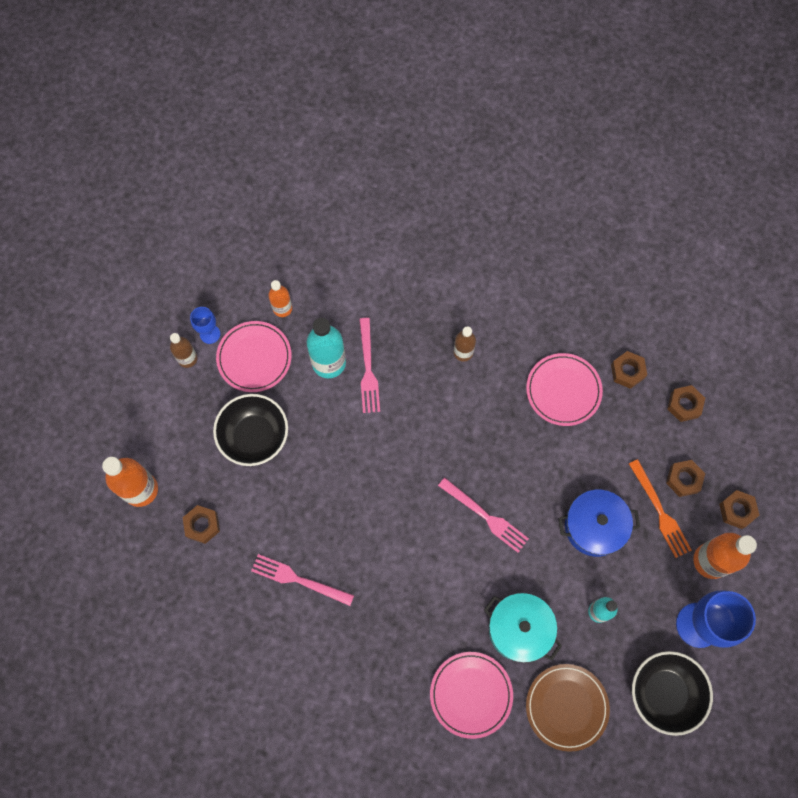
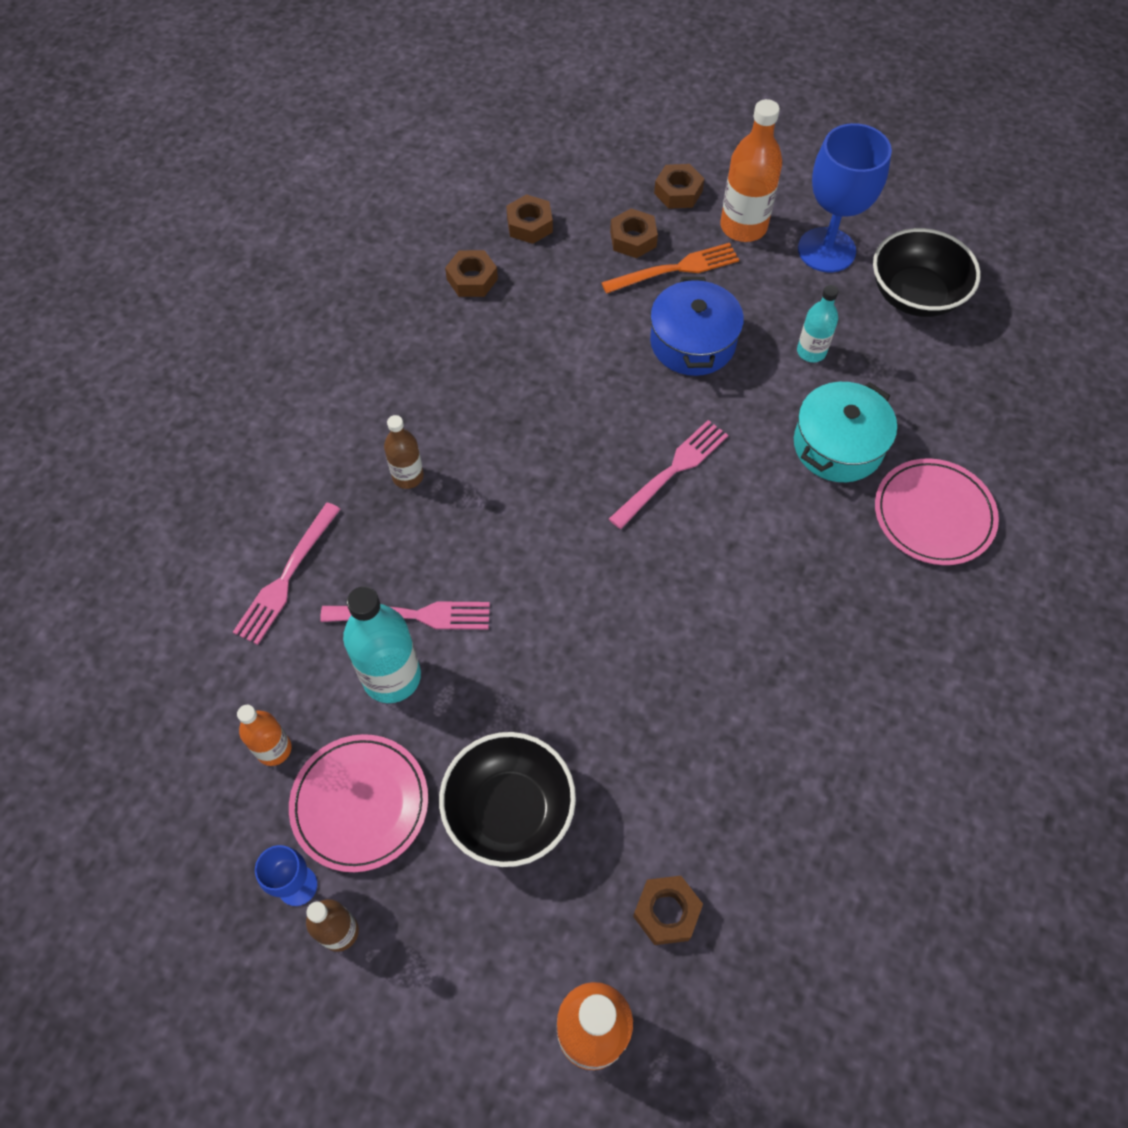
camera: 85 degrees left, 10 degrees down
pink fork [251,554,354,606] -> pink fork moved to [233,502,341,645]
pink plate [526,353,603,426] -> none
brown plate [526,664,610,752] -> none

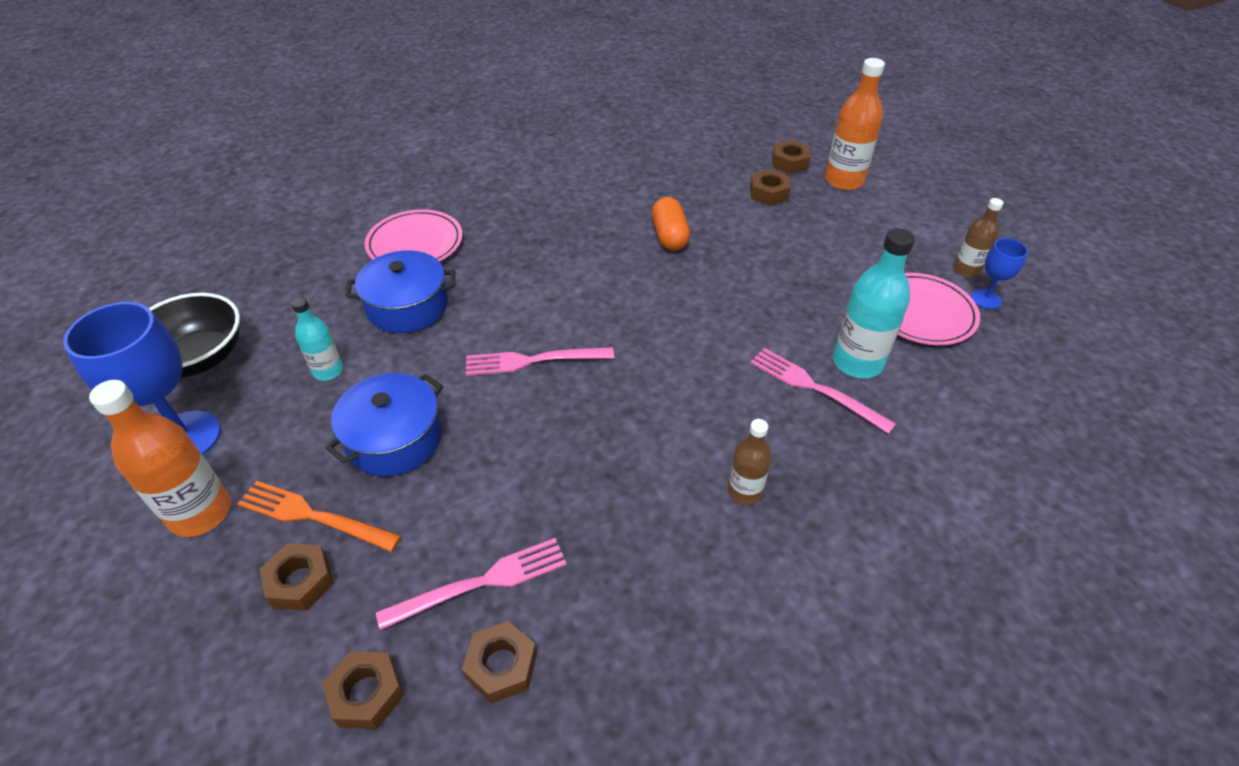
camera: 140 degrees left, 15 degrees down
pink fork [233,502,341,645] -> pink fork moved to [376,538,567,630]
orange bottle [237,705,291,766] -> none
black bowl [439,732,576,867] -> none
brown nut [654,164,704,209] -> brown nut moved to [772,140,811,174]
turquoise pot [794,382,897,482] -> blue pot [345,250,455,333]
none -> orange capsule [652,197,690,251]

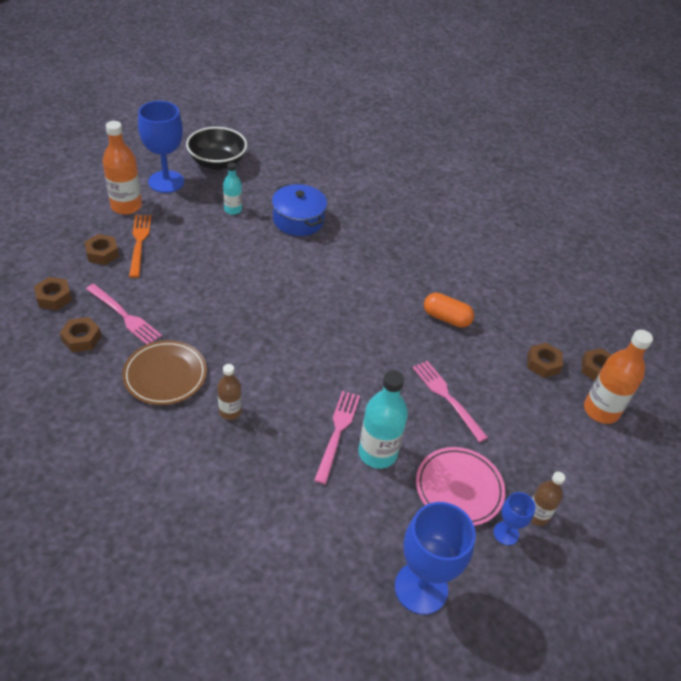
camera: 60 degrees right, 0 degrees up
blue pot [325,373,443,476] -> none
pink plate [365,209,462,262] -> none
pink fork [466,347,614,376] -> pink fork moved to [413,361,488,442]
orange capsule [652,197,690,251] -> orange capsule turned 60 degrees clockwise [424,293,474,328]
none -> brown plate [122,340,207,405]
none -> blue goblet [395,502,476,615]

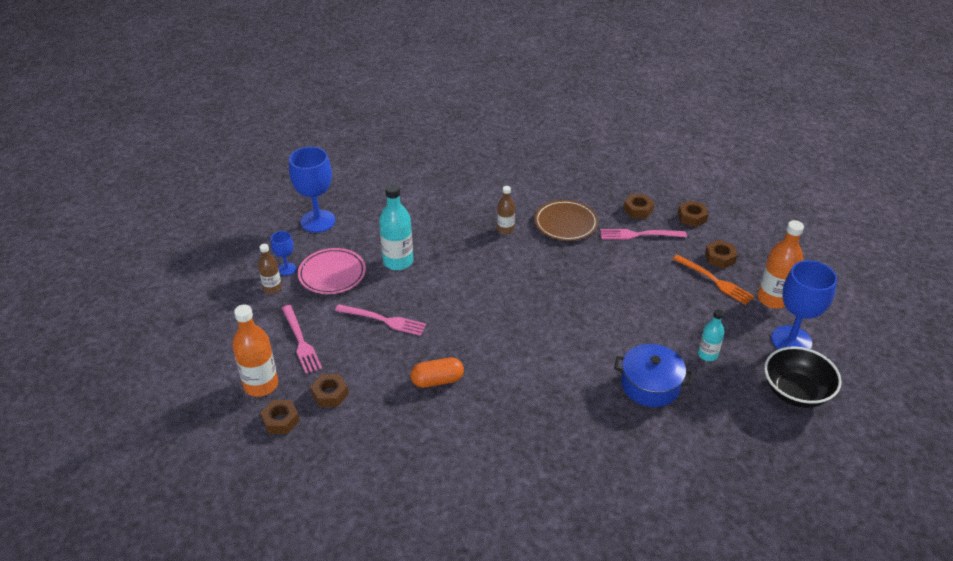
camera: 145 degrees right, 5 degrees down
pink fork [314,391,360,484] -> pink fork moved to [282,305,322,374]

